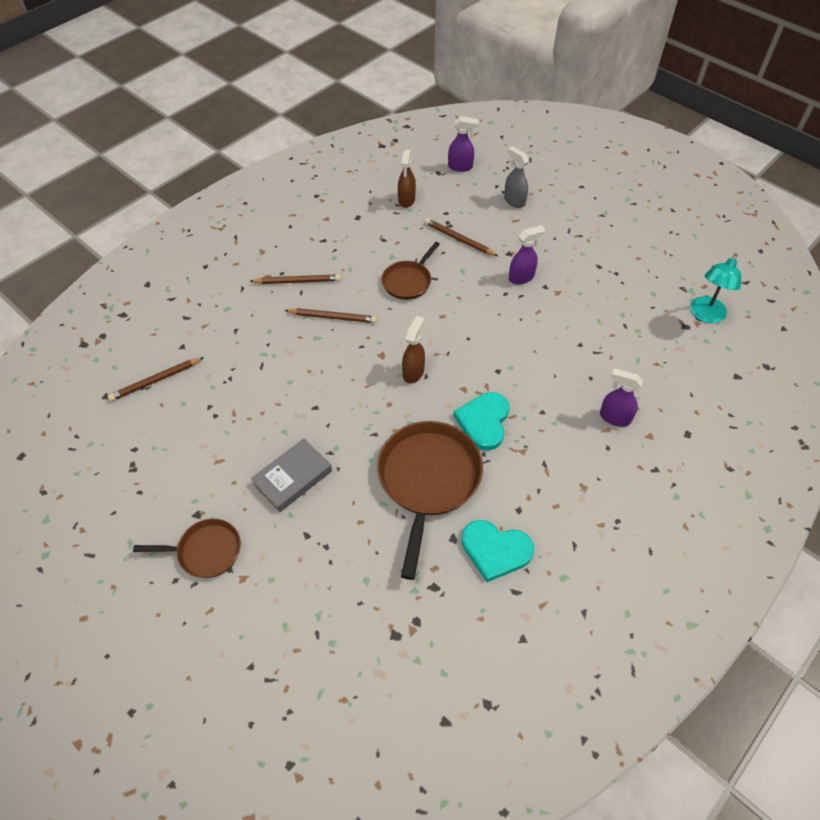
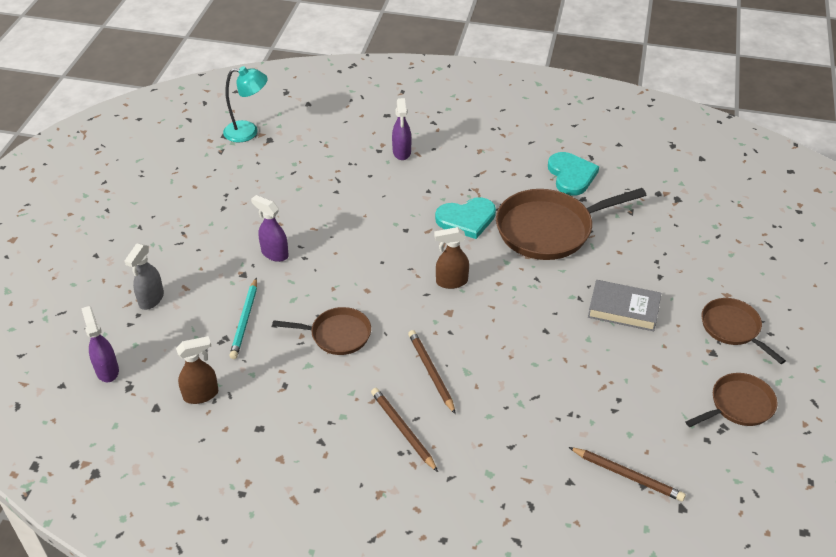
camera: 120 degrees left, 10 degrees down
brown pencil [425,218,498,256] -> turquoise pencil [229,277,257,359]
none -> brown pan [686,373,778,427]

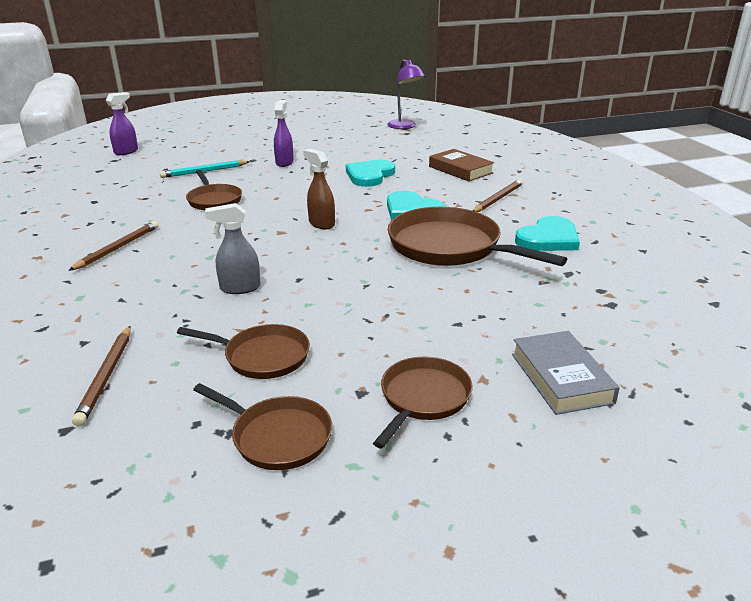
camera: 60 degrees right, 15 degrees down
grey spray bottle [124,243,164,310] -> grey spray bottle moved to [205,203,261,294]
brown spray bottle [176,336,218,404] -> none
turquoise lamp [223,66,268,143] -> purple lamp [387,59,425,129]
purple spray bottle [392,98,411,160] -> brown book [429,149,494,182]
brown pencil [408,330,456,414] -> brown pencil moved to [473,179,523,212]
grey book [588,280,661,331] -> grey book moved to [512,331,620,415]
none -> brown pan [177,324,310,379]
none -> turquoise heart [346,160,395,187]

